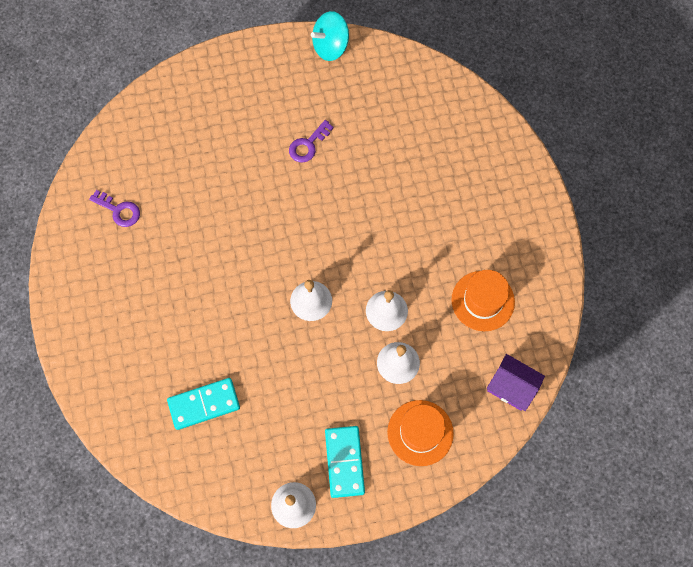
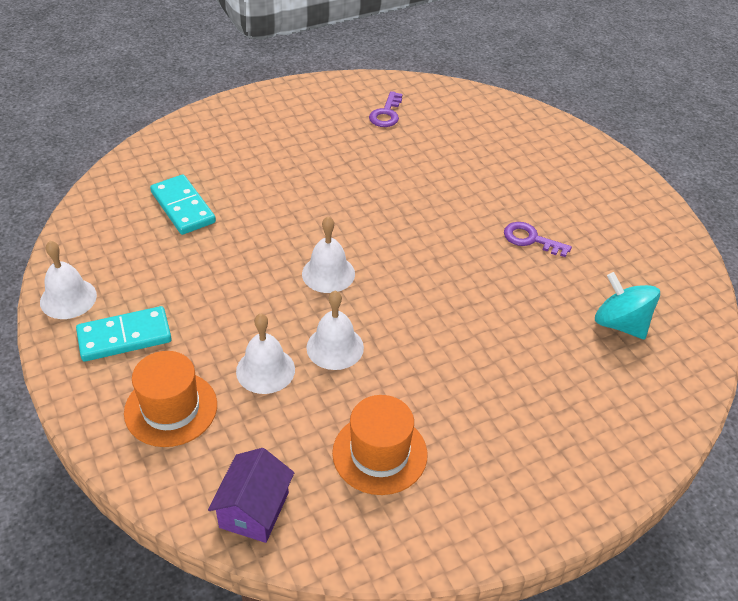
camera: 75 degrees right, 25 degrees down
turquoise spinning top [311,11,349,61] -> turquoise spinning top moved to [595,272,660,339]

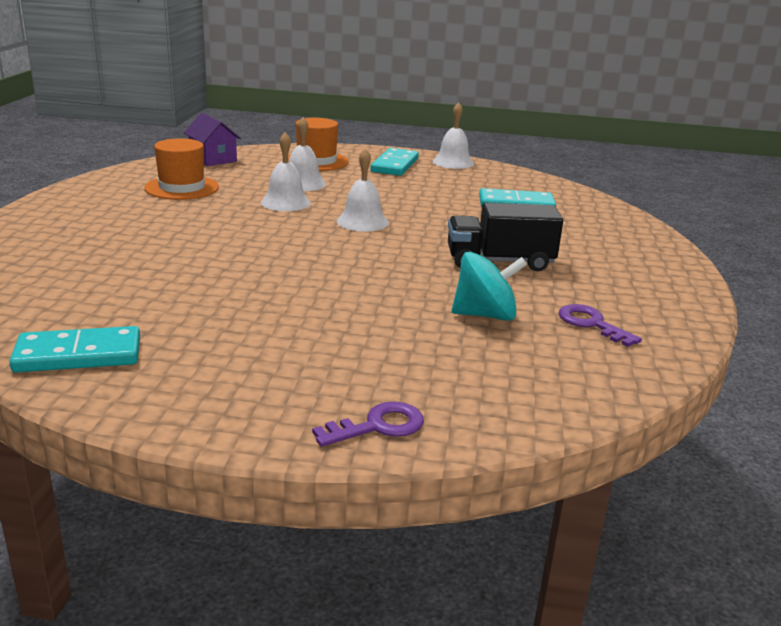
camera: 125 degrees right, 20 degrees down
purple key [504,222,572,257] -> purple key moved to [312,402,424,447]
turquoise spinning top [595,272,660,339] -> turquoise spinning top moved to [452,252,527,321]
none -> turquoise domino [9,326,140,372]
none -> black truck [448,203,563,271]

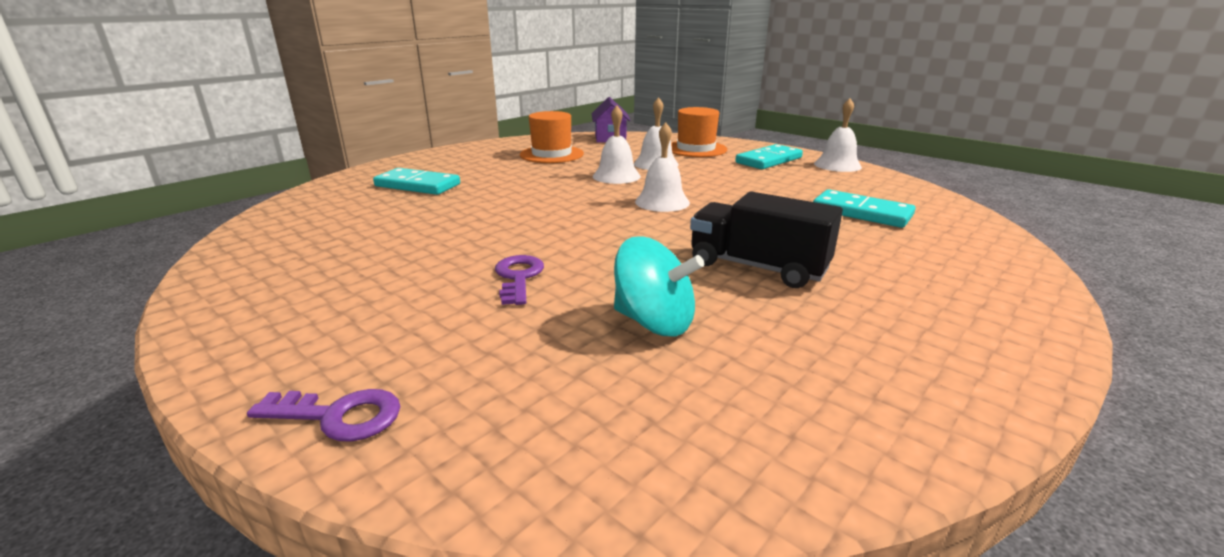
camera: 35 degrees right, 0 degrees up
turquoise domino [9,326,140,372] -> turquoise domino moved to [373,168,460,195]
purple key [559,304,642,347] -> purple key moved to [495,255,544,305]

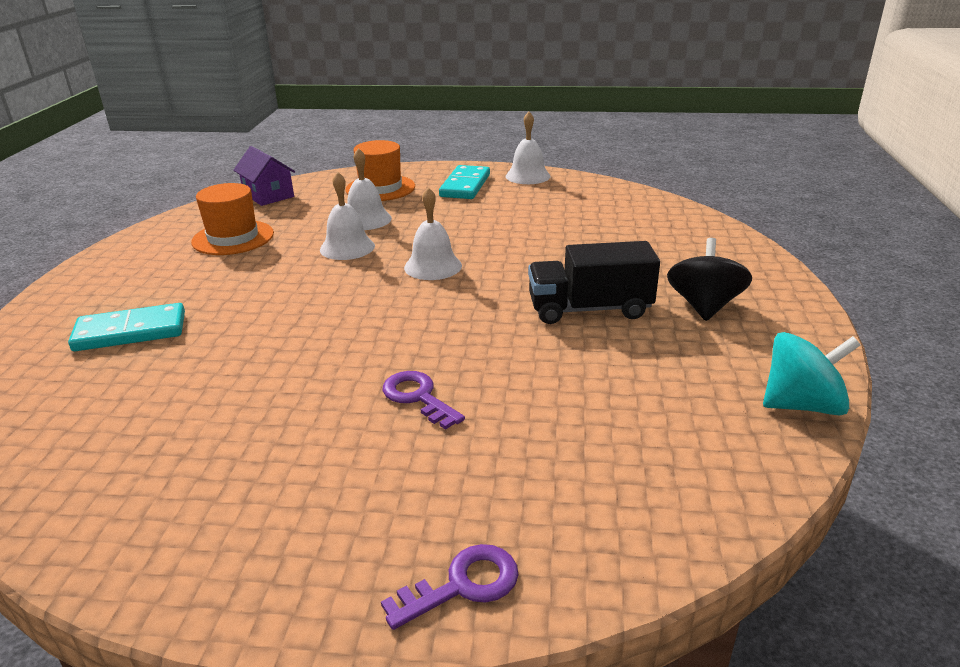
camera: 35 degrees left, 5 degrees up
turquoise spinning top [614,236,704,336] -> turquoise spinning top moved to [763,332,861,415]
turquoise domino [813,189,915,228] -> none
none -> black spinning top [667,238,752,321]

